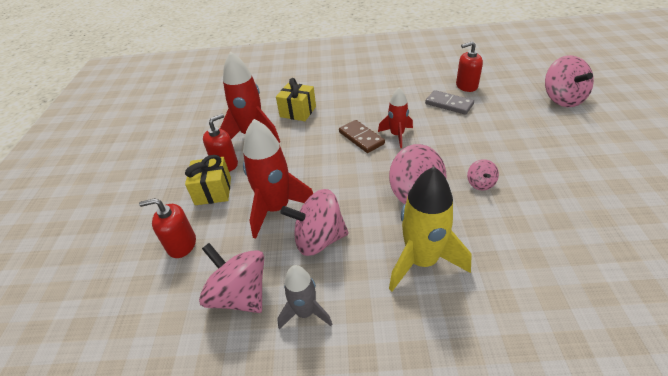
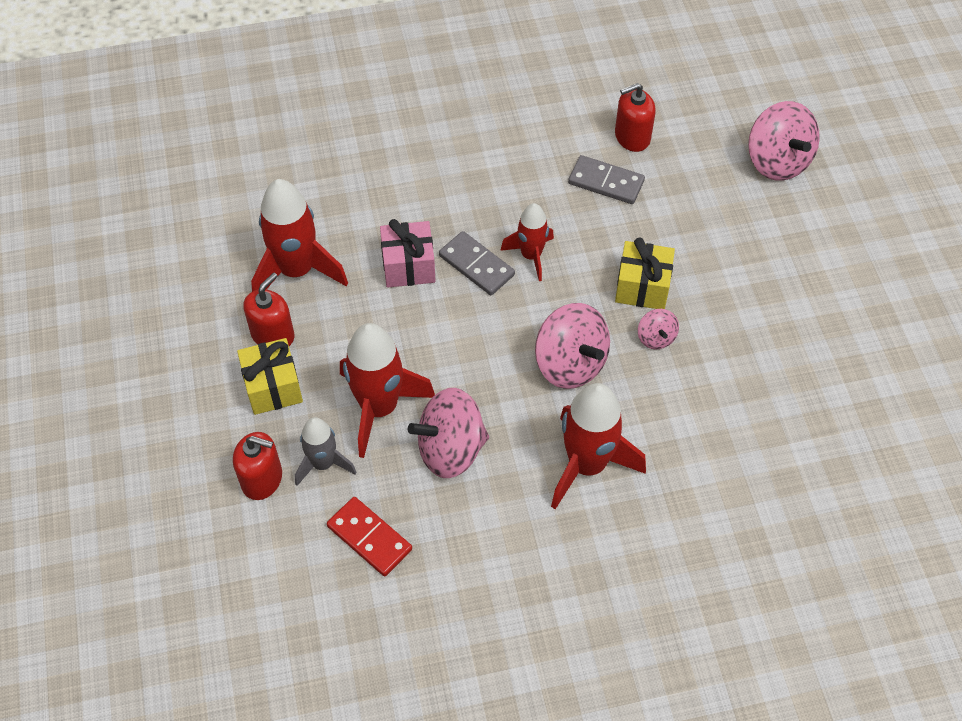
camera: 15 degrees left, 15 degrees up
red soap dispenser [139,198,196,258] -> red soap dispenser turned 150 degrees counterclockwise [233,432,282,500]
pink spinning top [199,243,264,313] -> red domino [327,497,412,576]
yellow gift [276,78,316,121] -> yellow gift moved to [615,238,675,309]
grey rocket [277,265,332,330] -> grey rocket moved to [295,417,357,486]
brown domino [339,120,385,153] -> grey domino [439,231,515,295]
yellow rocket [389,167,472,291] -> red rocket [551,383,646,509]
none -> pink gift [380,219,436,288]

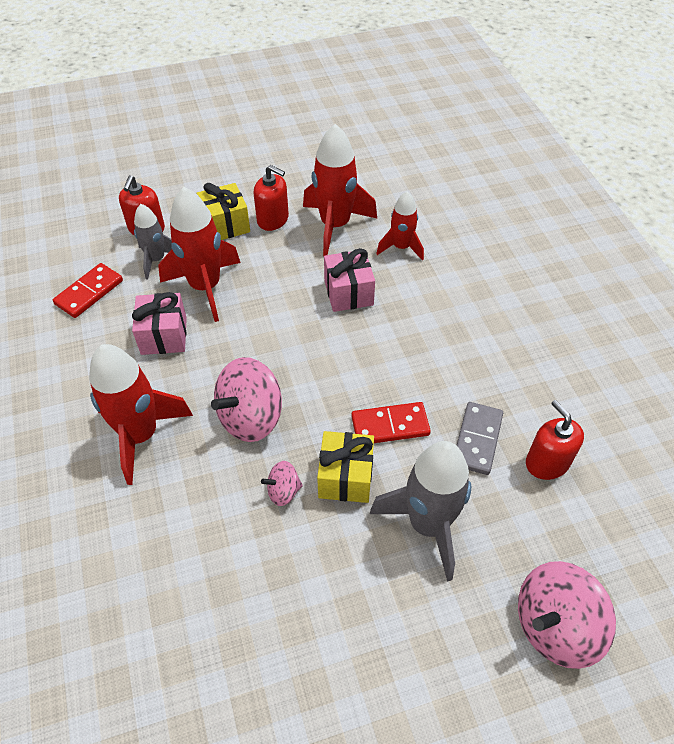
camera: 85 degrees right, 5 degrees down
pink spinning top [408,388,489,478] -> pink gift [132,292,187,355]
grey domino [439,231,515,295] -> none
red rocket [500,203,554,281] -> red rocket moved to [376,191,424,261]
none -> red domino [351,402,431,443]
none -> grey rocket [370,441,471,582]

